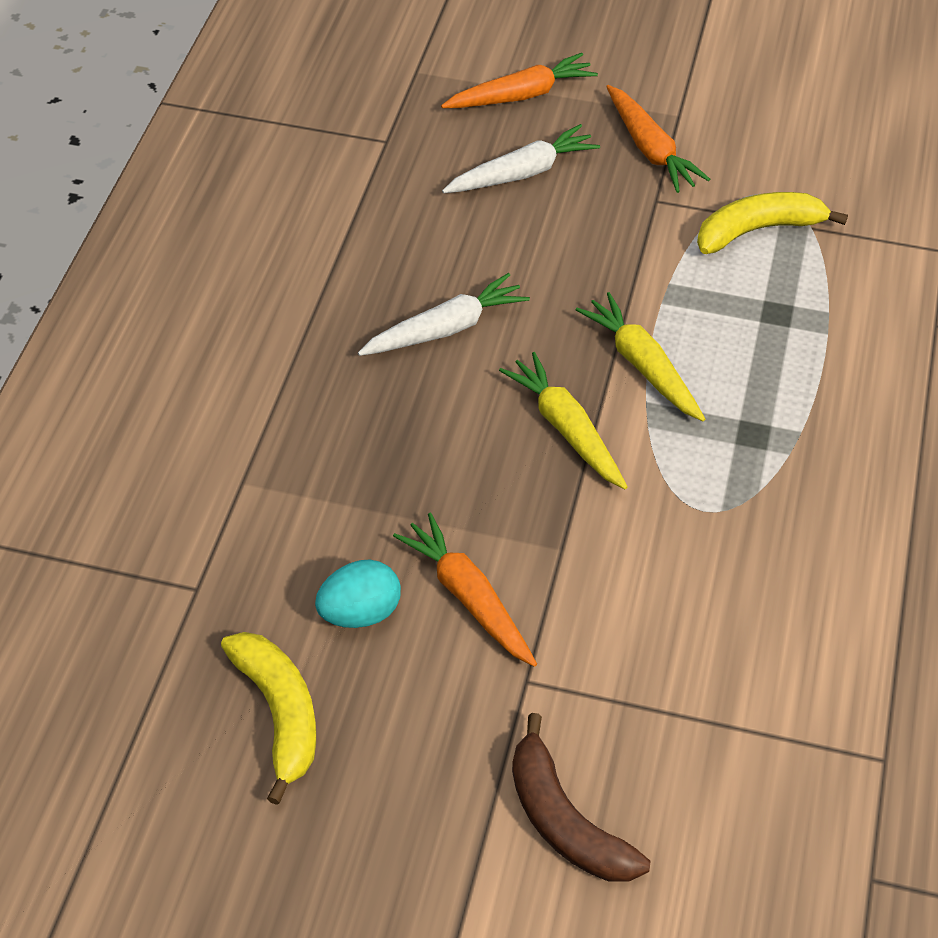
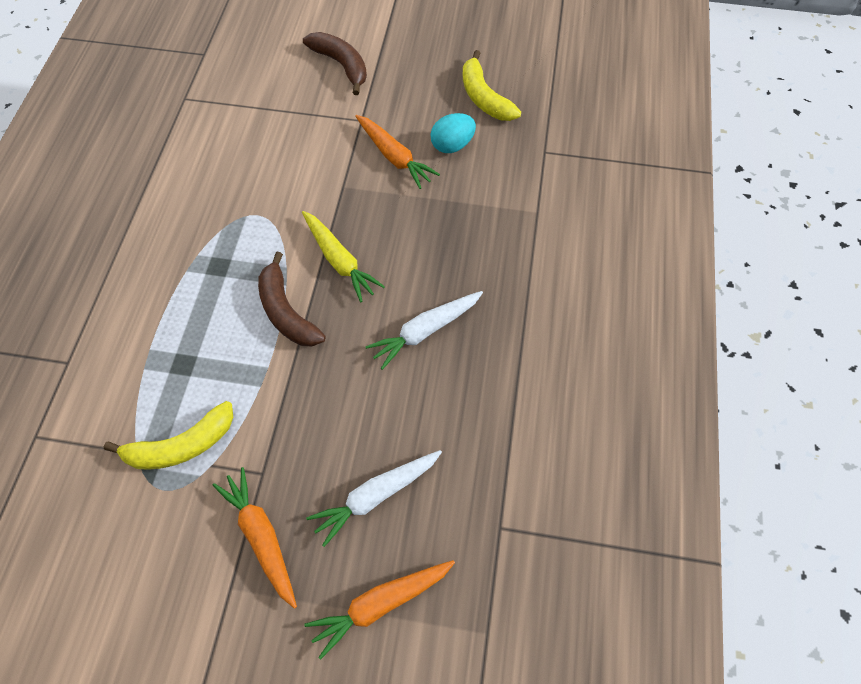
camera: 175 degrees right, 10 degrees up
yellow carrot [576,292,705,421] -> brown banana [258,252,325,346]

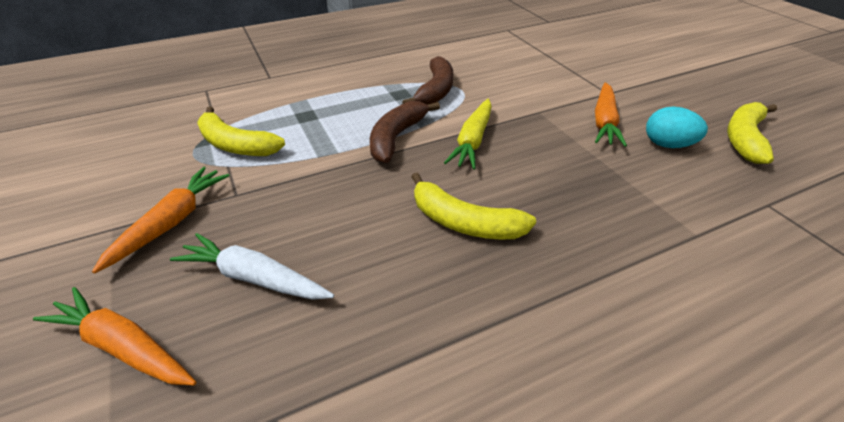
camera: 55 degrees right, 20 degrees down
brown banana [303,32,367,95] -> brown banana moved to [402,56,453,105]
white carrot [365,291,483,370] -> yellow banana [411,172,536,240]

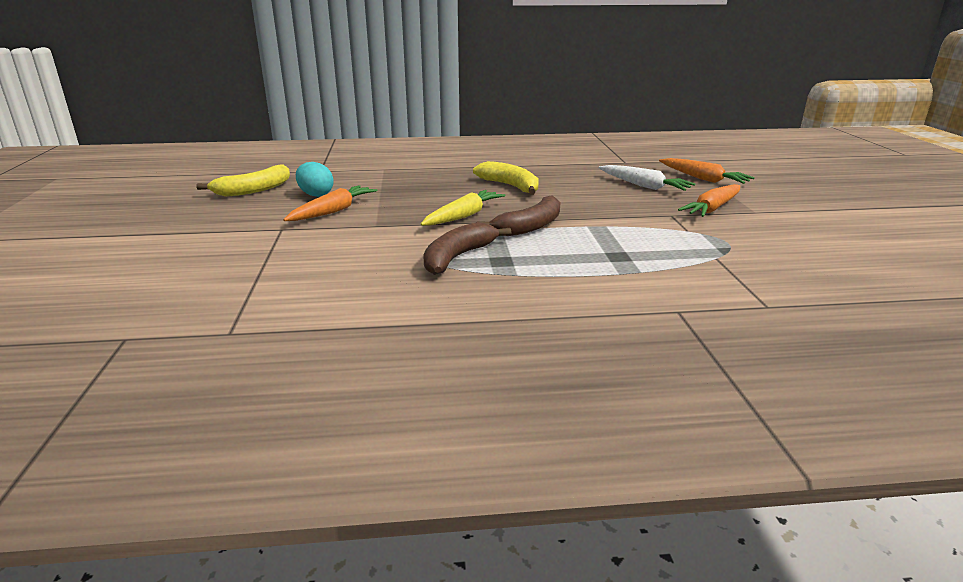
camera: 160 degrees left, 15 degrees down
yellow banana [197,106,285,156] -> none

